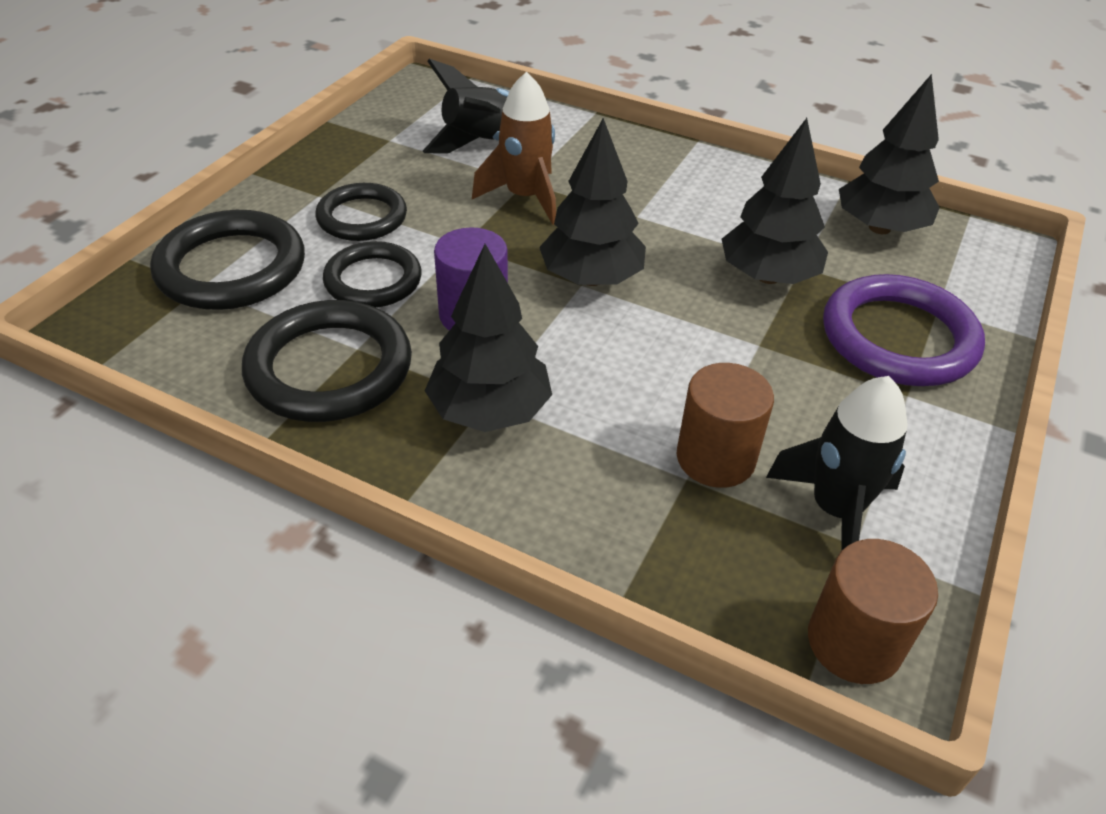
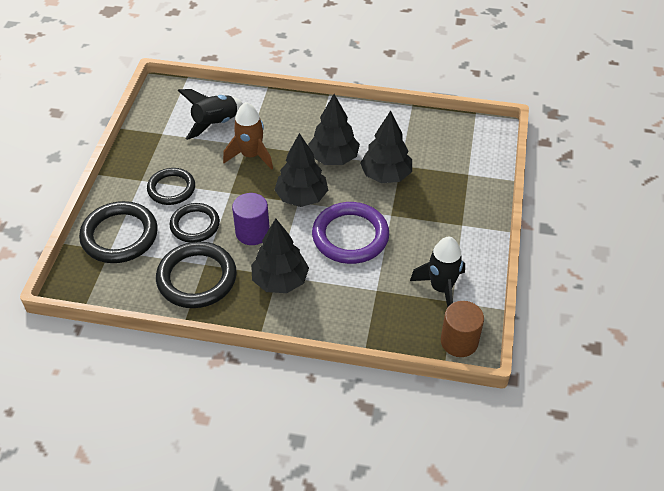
camera: 15 degrees left, 5 degrees up
brown cylinder [677,363,774,488] -> none
purple ring [823,274,985,386] -> purple ring moved to [312,202,389,264]
black tree [839,74,940,234] -> black tree moved to [308,94,360,165]

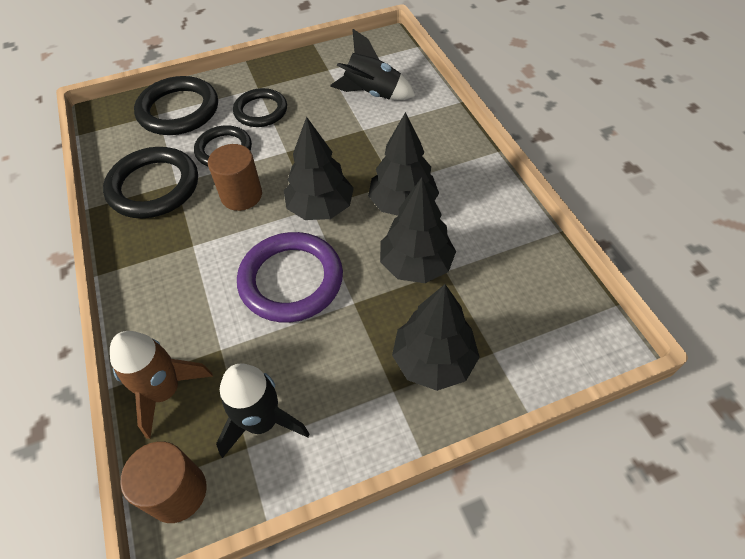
camera: 60 degrees right, 5 degrees up
brown rocket [223,102,273,170] -> brown rocket moved to [110,331,213,439]
purple cylinder [232,193,270,245] -> brown cylinder [208,144,262,211]
black tree [251,218,309,293] -> black tree moved to [392,284,480,391]

